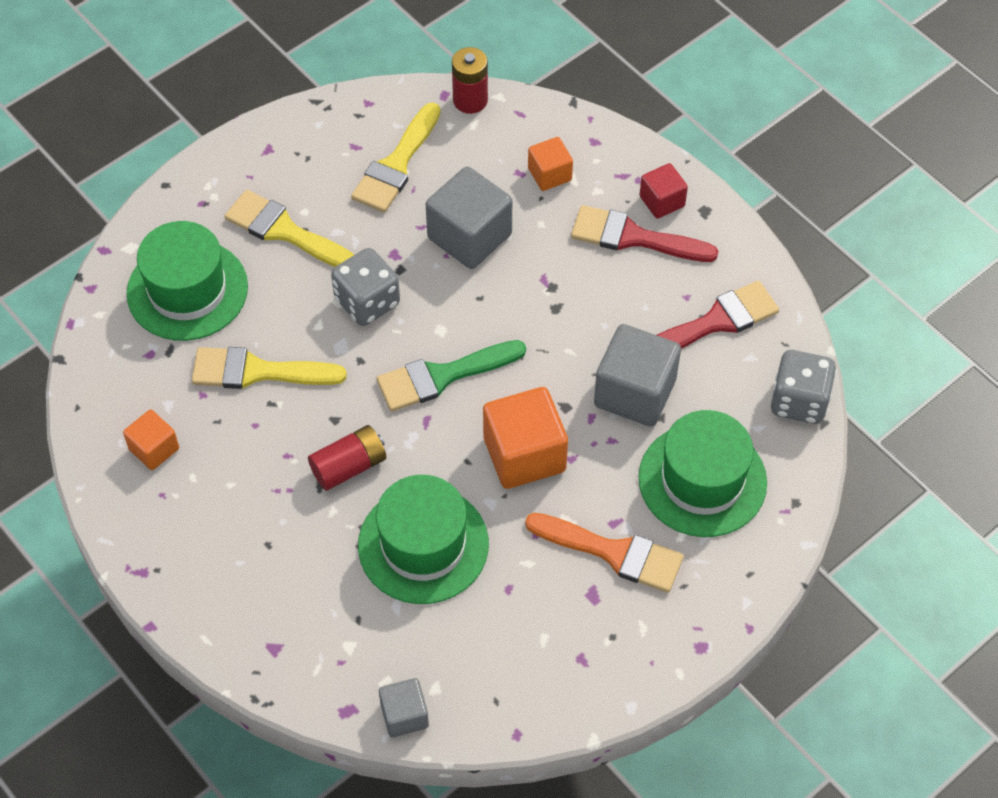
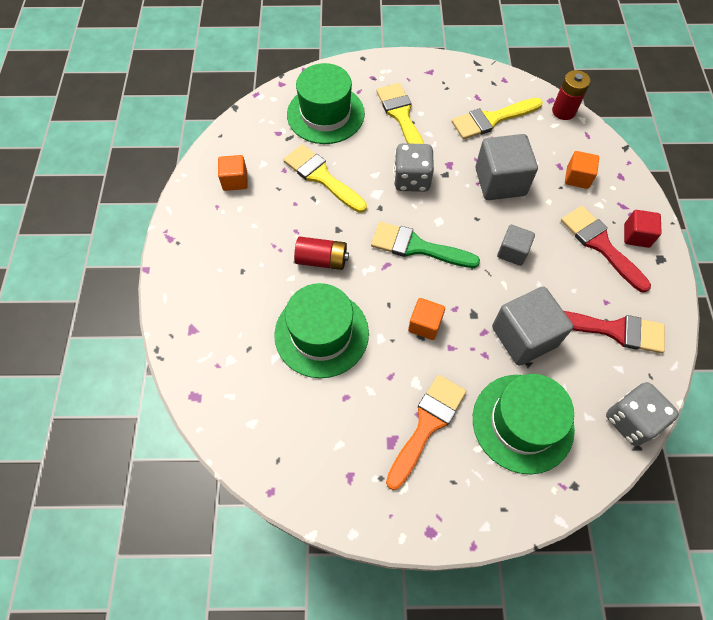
camera: 40 degrees right, 5 degrees up
grey cube [379,678,429,737] -> grey cube moved to [497,225,535,266]
orange cube [483,387,568,489] -> orange cube [408,298,445,340], size x0.56
orange brush [525,513,684,593] -> orange brush turned 120 degrees counterclockwise [386,375,466,490]

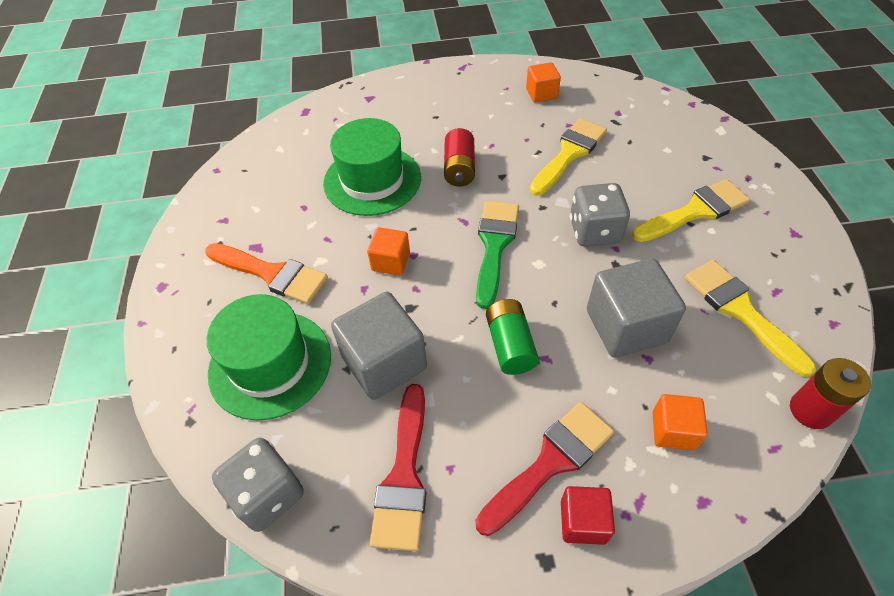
camera: 85 degrees right, 10 degrees down
green hat [287,63,365,144] -> none
grey cube [497,225,535,266] -> green battery [486,299,539,375]

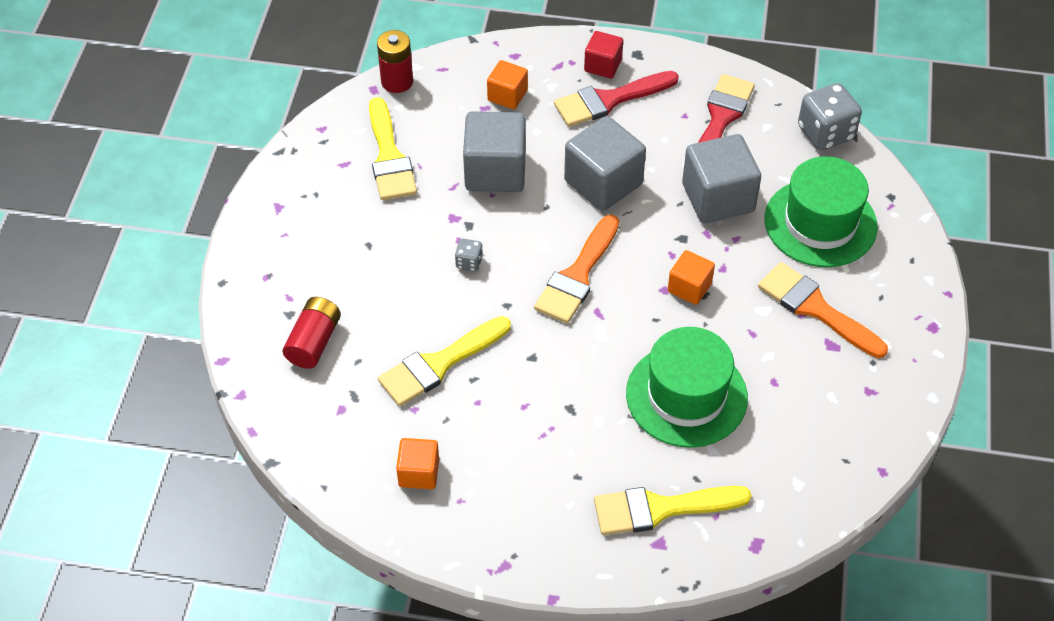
camera: 165 degrees left, 0 degrees up
red battery [444,128,475,186] -> red battery moved to [283,297,341,369]
green brush [476,201,519,309] -> orange brush [534,214,619,323]
green battery [486,299,539,375] -> grey cube [564,116,646,211]
grey dice [570,183,630,247] -> grey dice [455,239,483,271], size x0.49
yellow brush [632,179,750,242] -> yellow brush moved to [594,486,752,535]

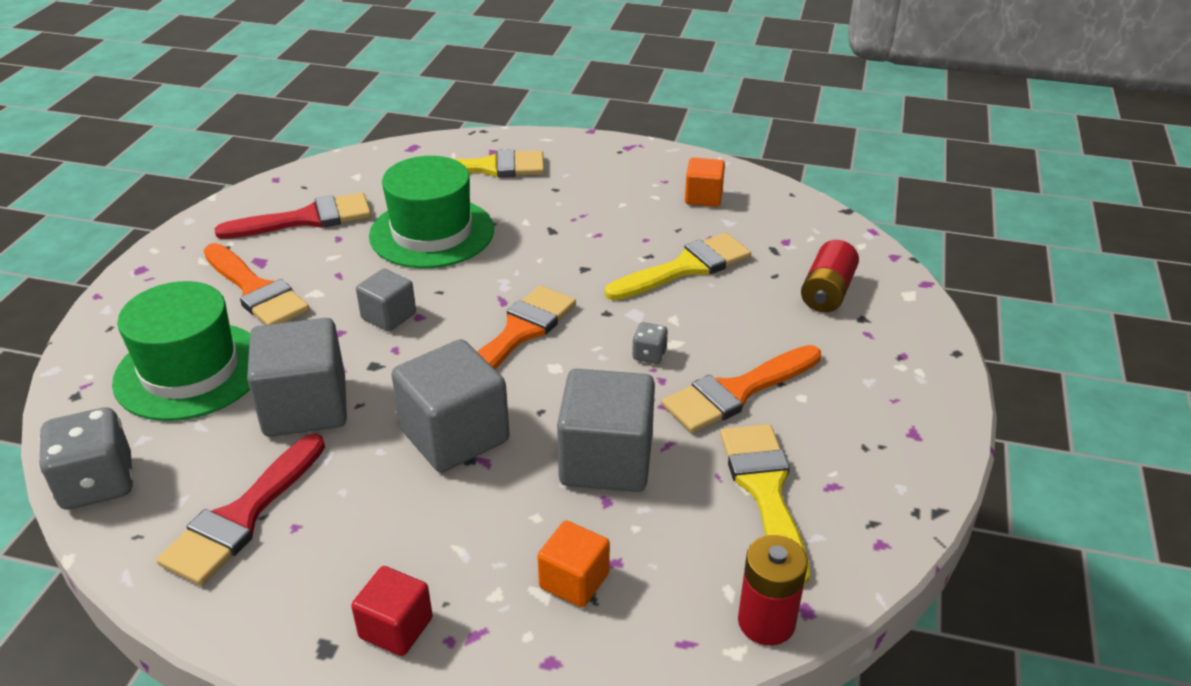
camera: 175 degrees left, 15 degrees down
red brush [554,71,679,127] -> red brush moved to [215,193,371,239]
orange cube [668,250,715,305] -> grey cube [356,269,416,332]
none -> orange brush [662,345,821,433]

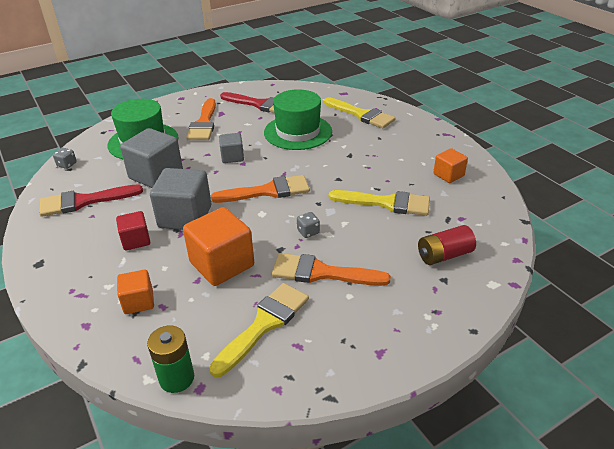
camera: 45 degrees right, 0 degrees up
grey dice [38,407,134,510] -> grey dice [53,148,77,169], size x0.49
red cube [351,566,433,656] -> red cube moved to [116,211,150,250]
grey cube [557,369,655,492] -> orange cube [183,207,254,286]
red battery [738,535,808,645] -> green battery [147,325,194,393]

